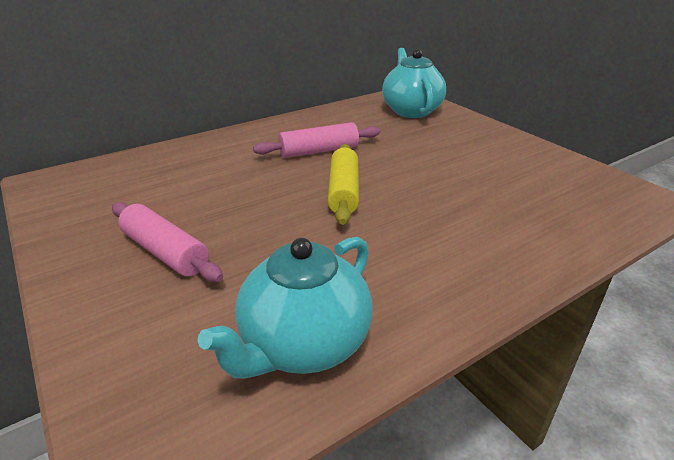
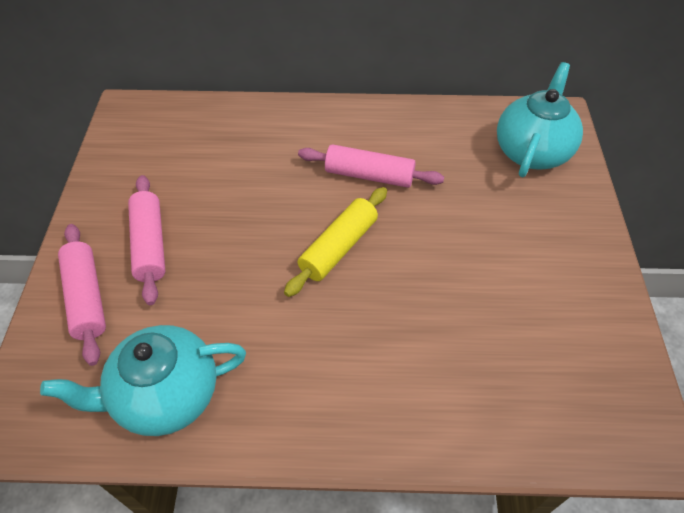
camera: 35 degrees right, 20 degrees up
none -> pink rolling pin [58,224,106,366]

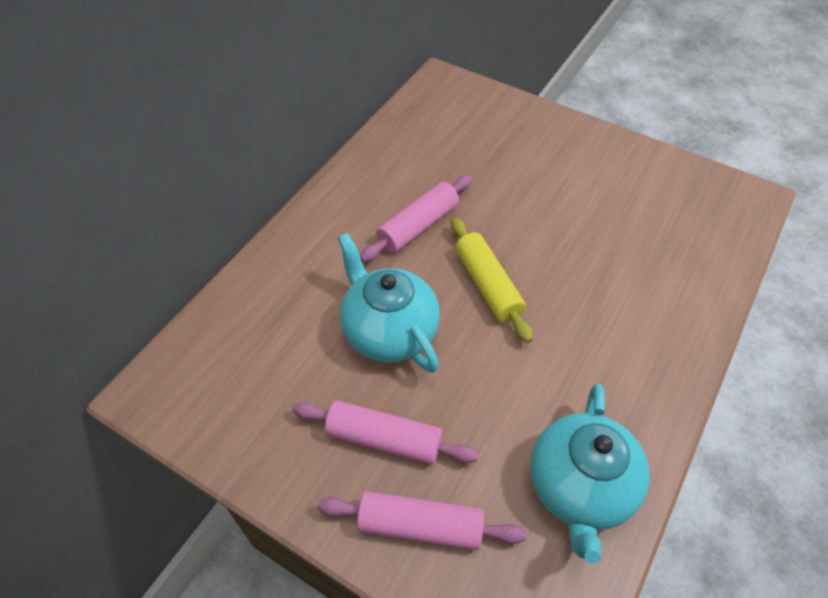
camera: 60 degrees left, 0 degrees up
turquoise teapot [497,62,583,177] -> turquoise teapot moved to [338,233,440,373]

